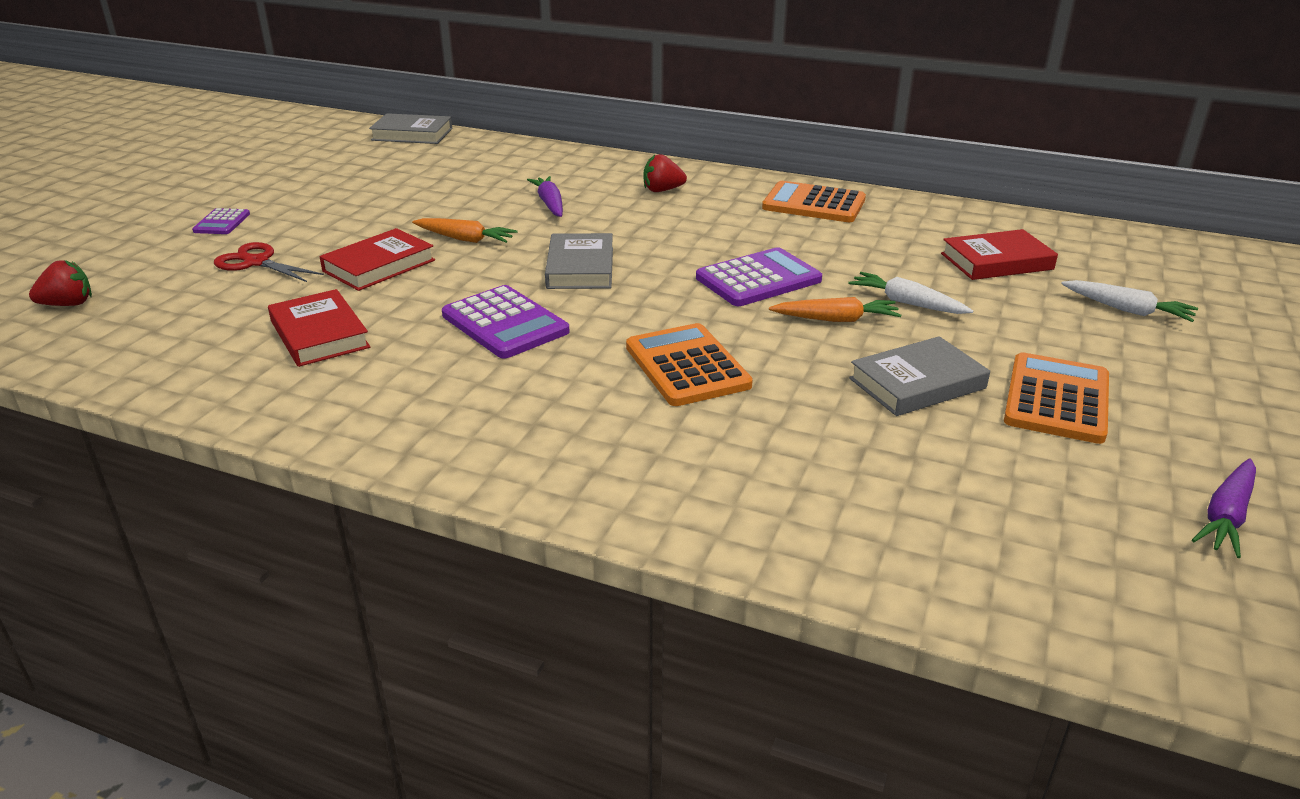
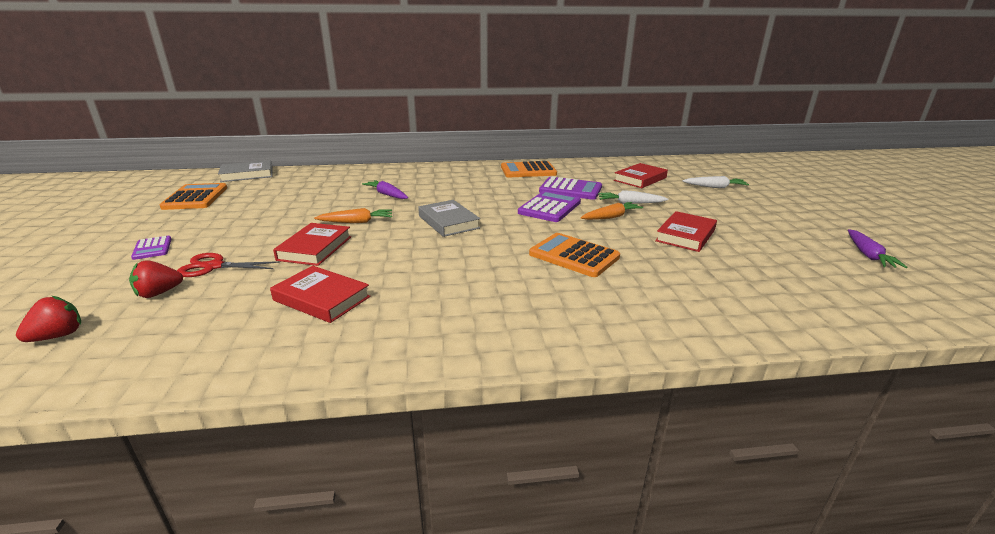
camera: 30 degrees left, 5 degrees down
purple calculator [442,285,570,359] -> purple calculator moved to [539,176,602,200]
red strawberry [644,154,687,192] -> red strawberry moved to [129,260,183,298]
grey book [849,336,990,416] -> red book [655,211,717,252]
orange calculator [1004,352,1109,444] -> orange calculator moved to [160,183,227,210]

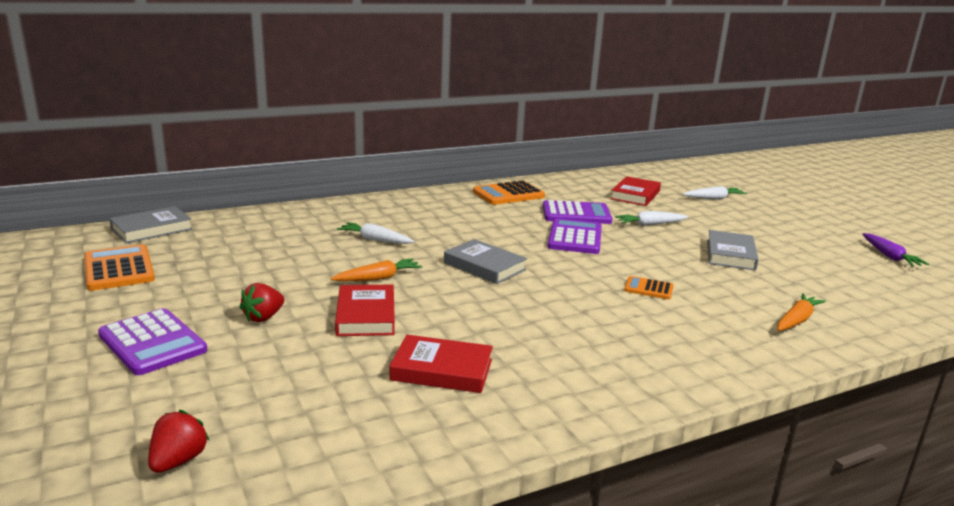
camera: 20 degrees left, 5 degrees down
red strawberry [129,260,183,298] -> red strawberry moved to [239,283,284,322]
purple calculator [131,236,171,260] -> purple calculator [98,308,207,375], size x1.82
red scissors [177,253,280,277] -> none
purple carrot [362,180,408,199] -> white carrot [337,222,414,244]
orange calculator [529,233,620,277] -> orange calculator [624,276,674,299], size x0.55
orange carrot [581,202,643,220] -> orange carrot moved to [777,293,826,331]
red book [655,211,717,252] -> grey book [707,230,759,270]

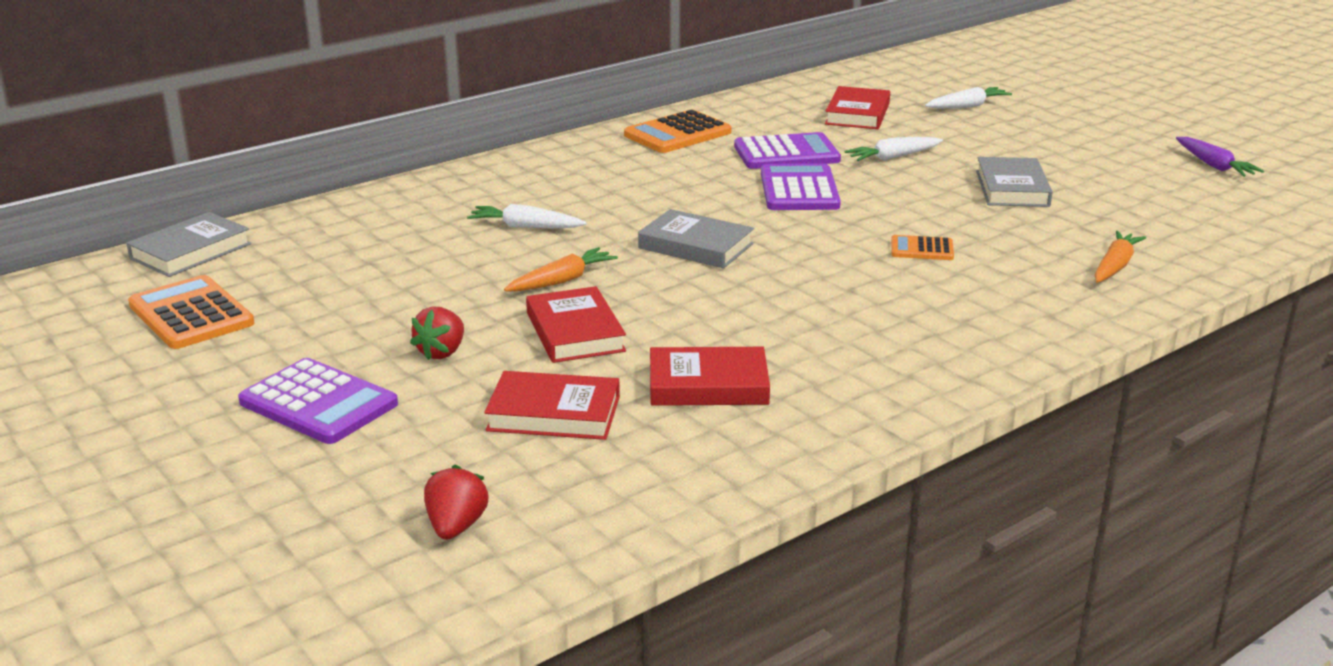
camera: 10 degrees left, 5 degrees up
none -> red book [484,371,620,440]

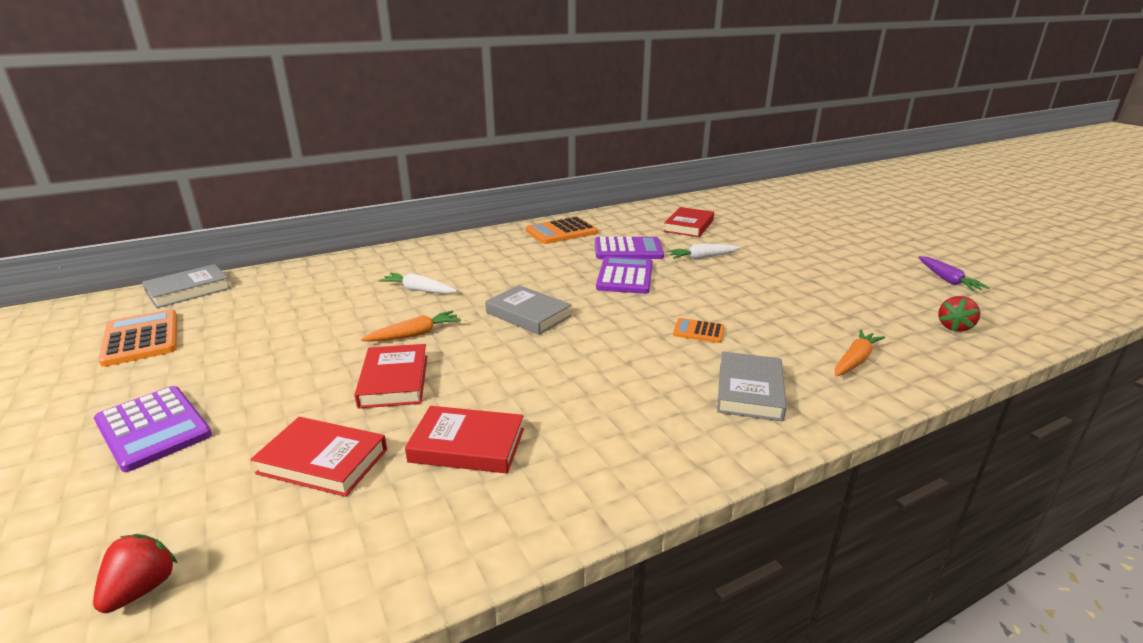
camera: 10 degrees right, 0 degrees up
red strawberry [410,306,464,360] -> red strawberry moved to [938,296,980,332]
white carrot [925,87,1012,109] -> none
grey book [976,157,1053,207] -> grey book moved to [717,351,786,422]

